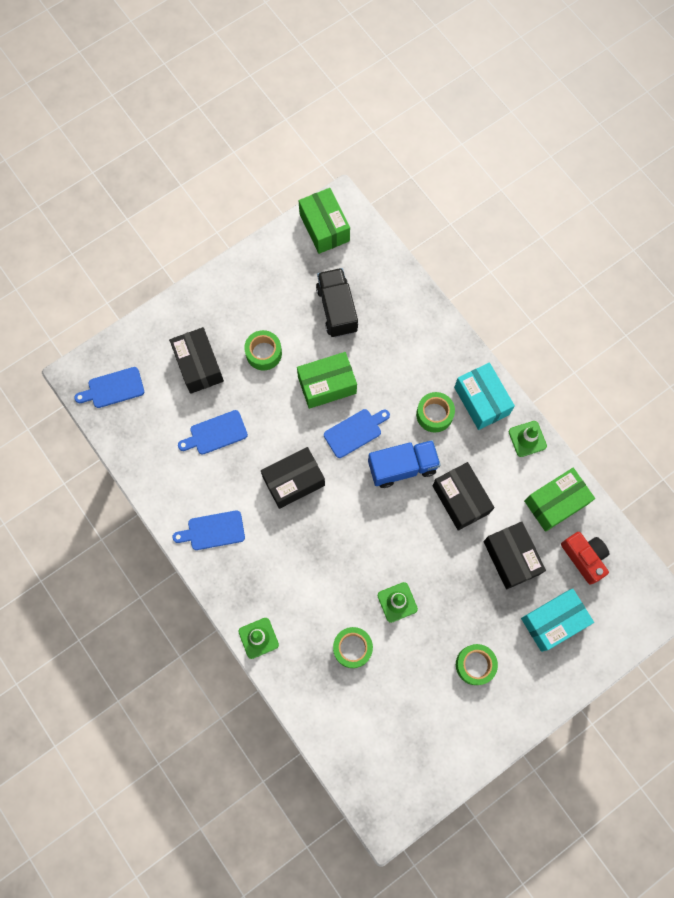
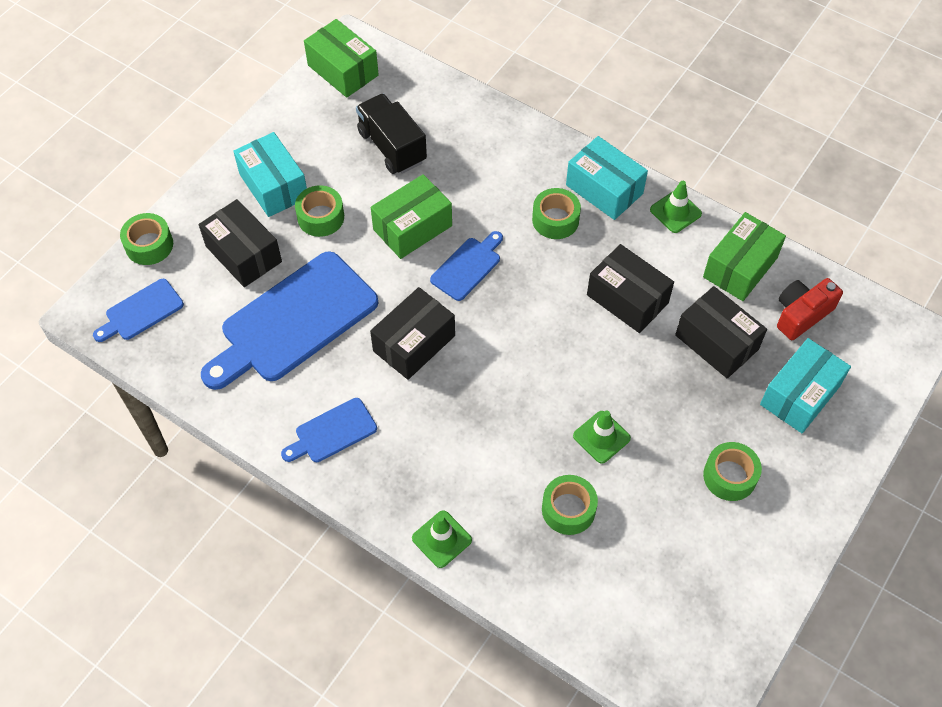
camera: 20 degrees left, 15 degrees down
blue cutting board [178,410,248,455] -> blue cutting board [201,251,378,390], size x2.05
blue truck [368,440,441,488] -> none
red camera [561,532,610,585] -> red camera turned 75 degrees counterclockwise [777,278,843,340]
none -> green tape [120,213,173,265]
none -> turquoise box [233,132,307,217]

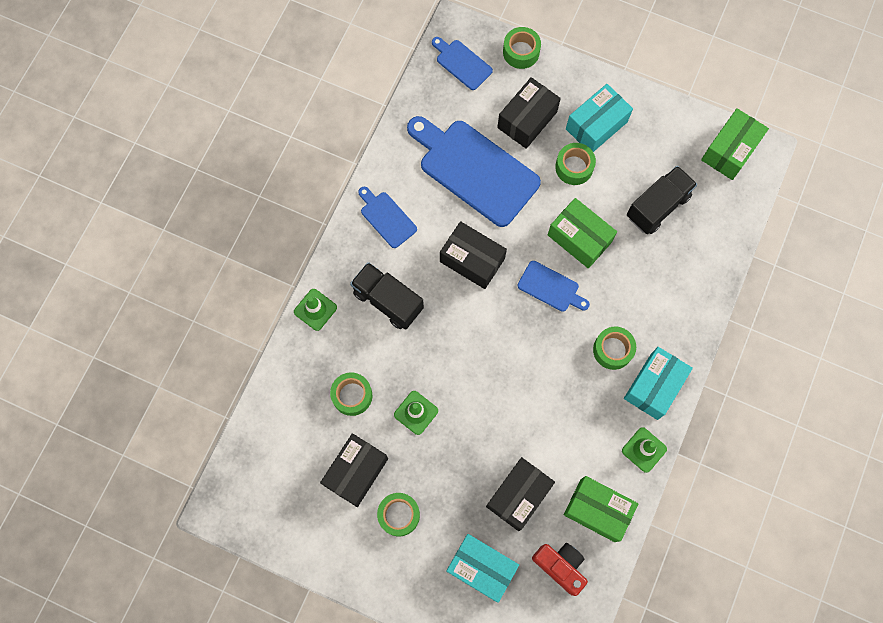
camera: 80 degrees right, 15 degrees up
black box [587,244,674,333] -> black box moved to [320,433,388,507]
none -> black truck [350,262,424,330]

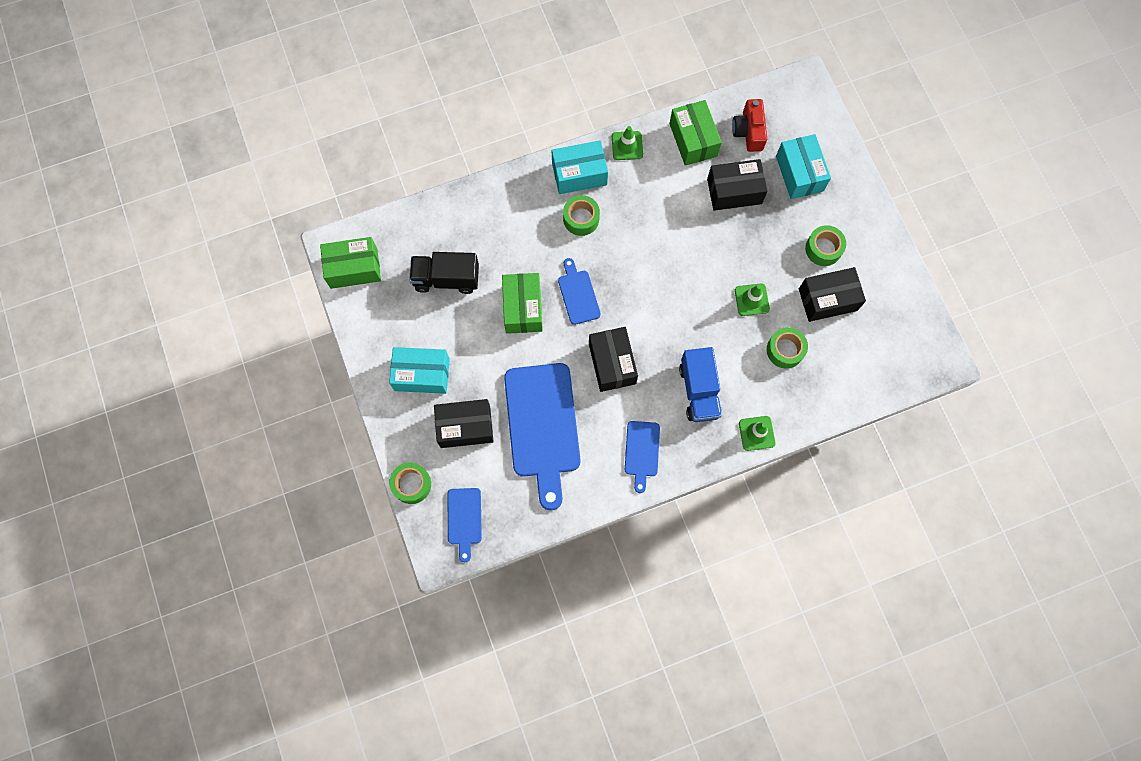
camera: 135 degrees left, 0 degrees up
black truck [350,262,424,330] -> blue truck [679,347,722,422]
green tape [555,143,596,185] -> none

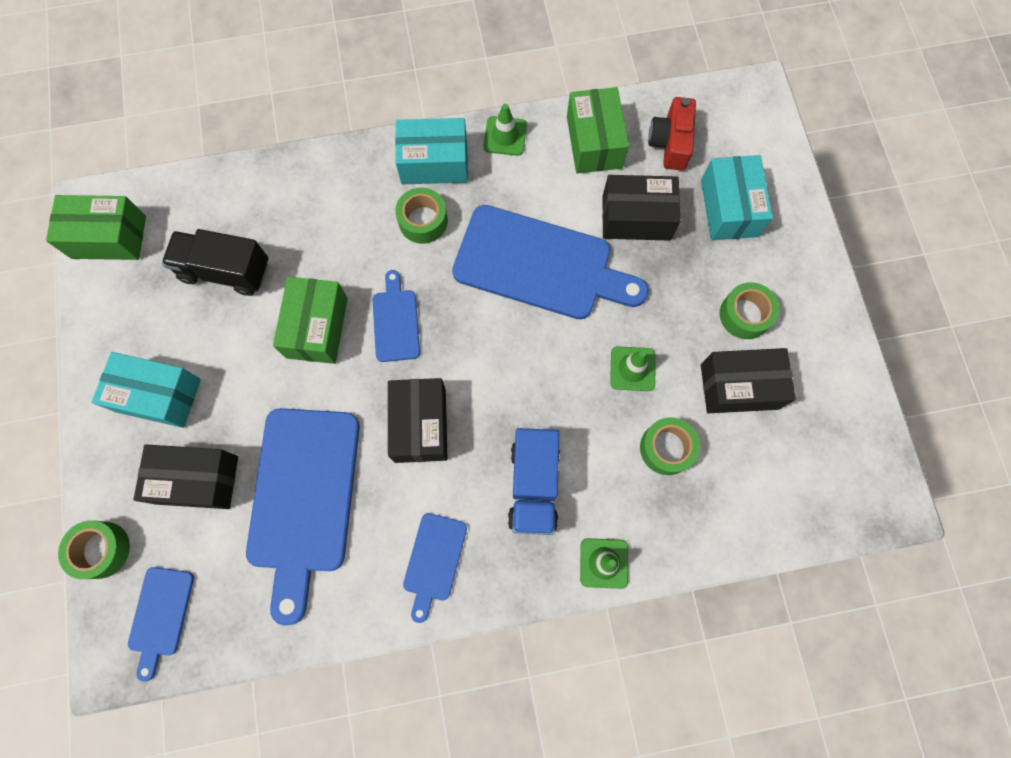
camera: 10 degrees right, 0 degrees up
none -> blue cutting board [452,205,648,319]

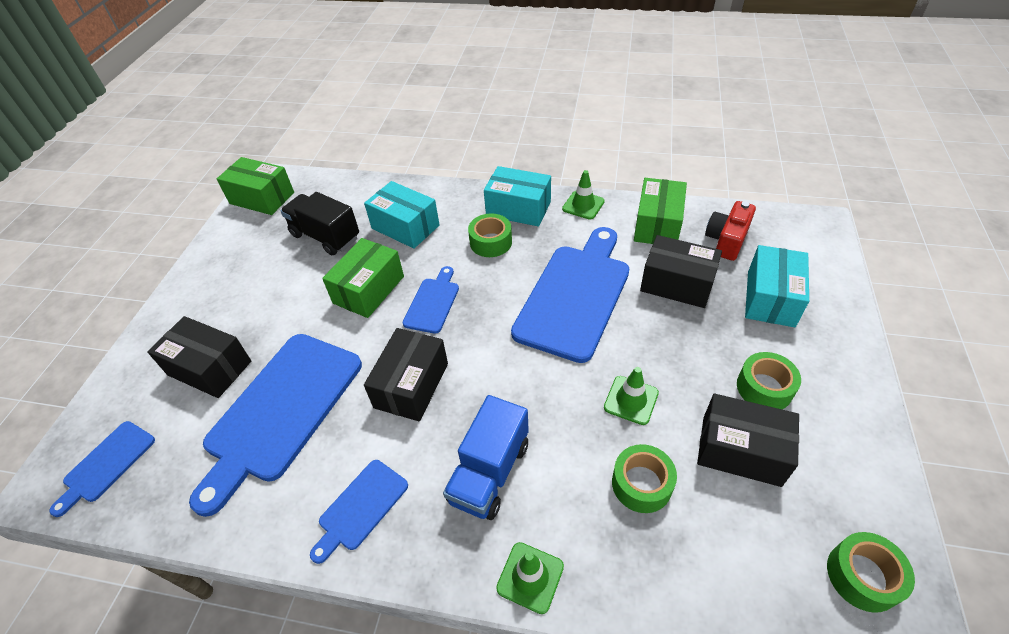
camera: 25 degrees right, 25 degrees down
green tape [58,520,130,579] -> green tape moved to [827,532,915,613]
turquoise box [92,352,201,428] -> turquoise box moved to [364,181,440,249]
blue cutting board [452,205,648,319] -> blue cutting board turned 105 degrees counterclockwise [511,227,629,363]

